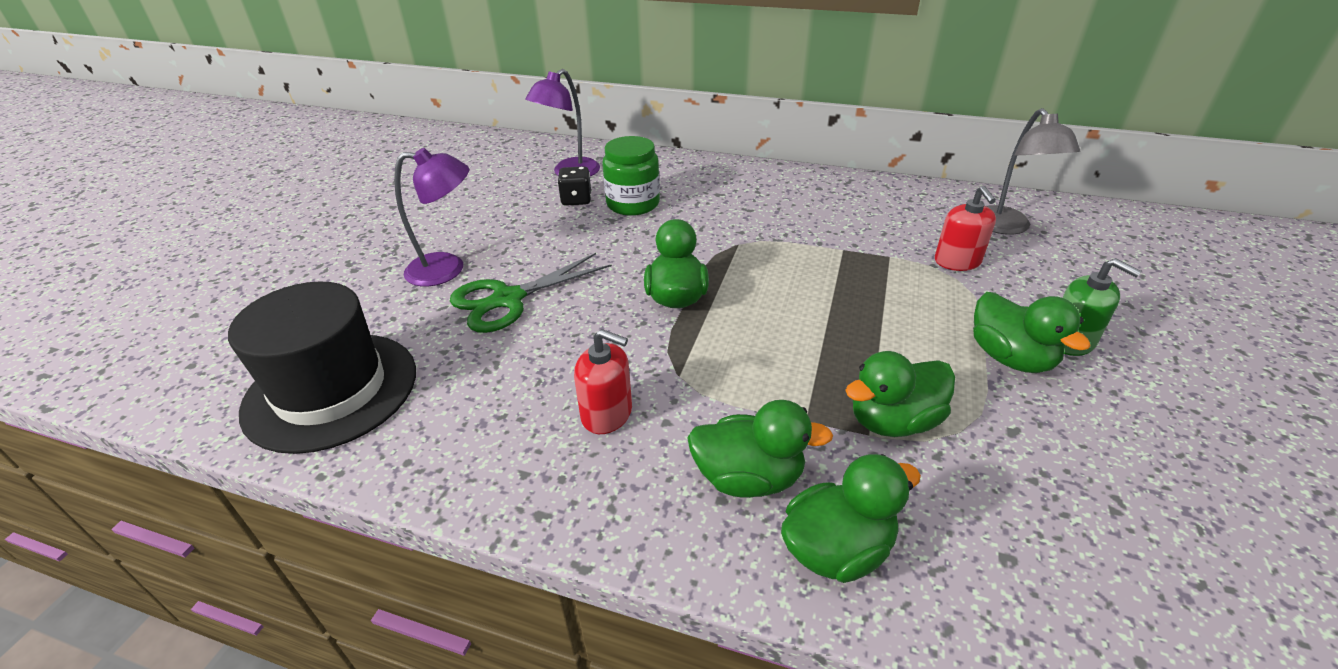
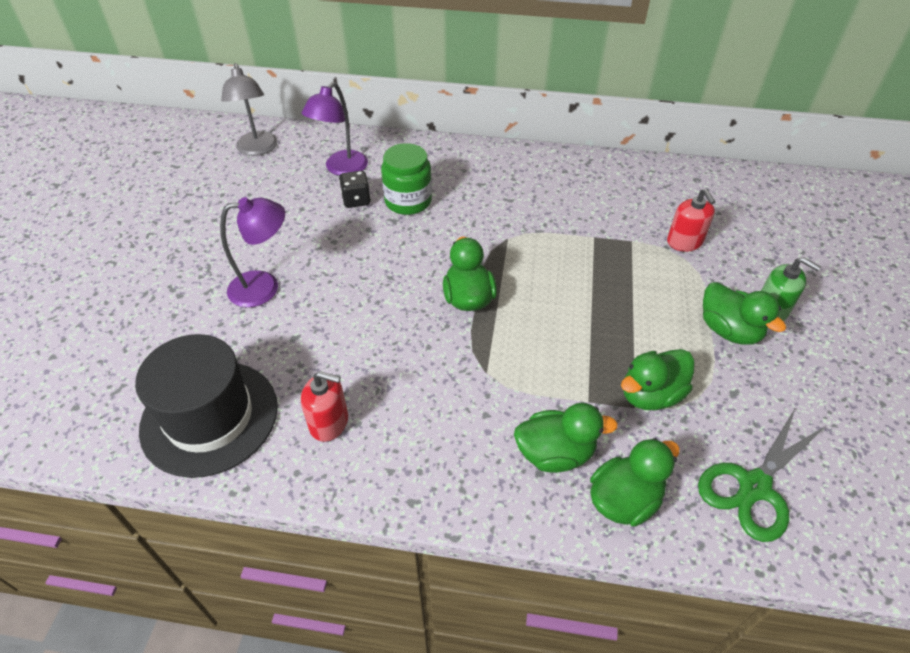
camera: 10 degrees left, 10 degrees up
green scissors [450,253,612,333] -> green scissors moved to [698,407,826,542]
red soap dispenser [574,329,632,434] -> red soap dispenser moved to [301,371,348,442]
grey lamp [986,108,1080,235] -> grey lamp moved to [221,63,277,156]

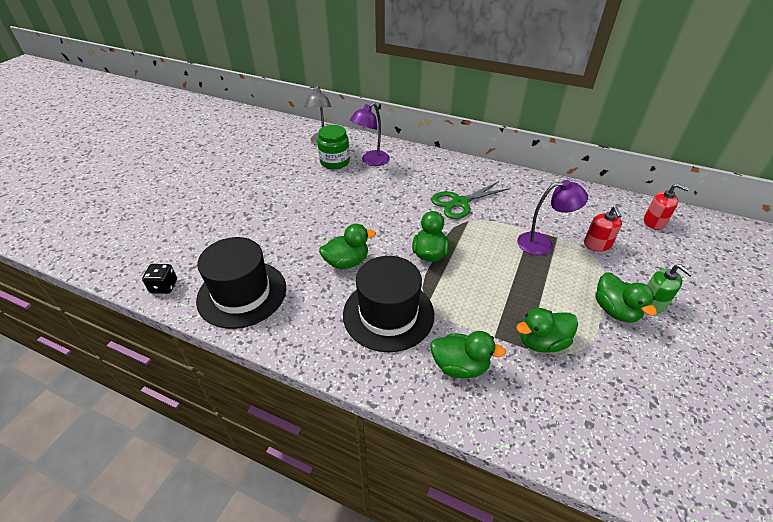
camera: 15 degrees right, 5 degrees down
purple lamp [220,197,285,308] -> purple lamp moved to [517,180,588,256]
red soap dispenser [301,371,348,442] -> red soap dispenser moved to [644,183,689,230]
black dice [339,171,371,208] -> black dice moved to [142,264,177,294]
green jar [381,143,432,215] -> green jar moved to [317,125,350,169]
green duck [590,438,680,527] -> green duck moved to [319,224,376,269]
green scissors [698,407,826,542] -> green scissors moved to [431,181,510,219]
none -> black hat [343,256,434,352]

